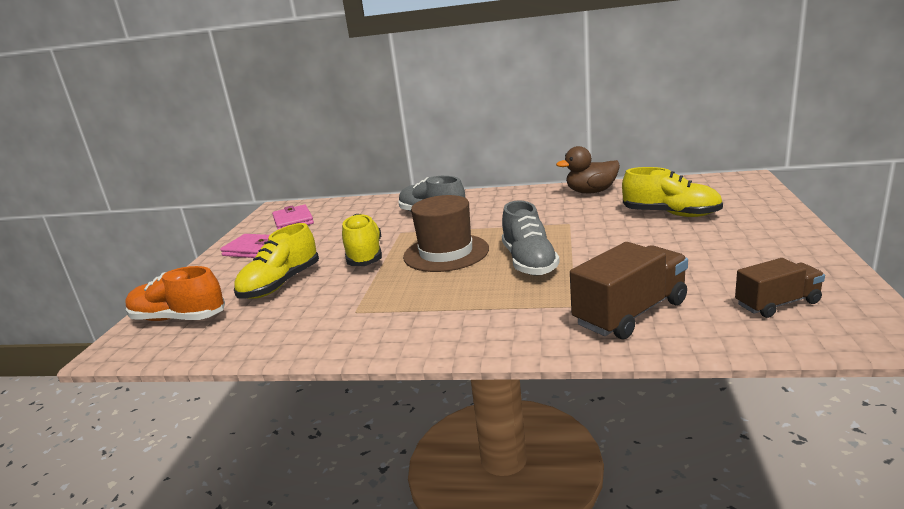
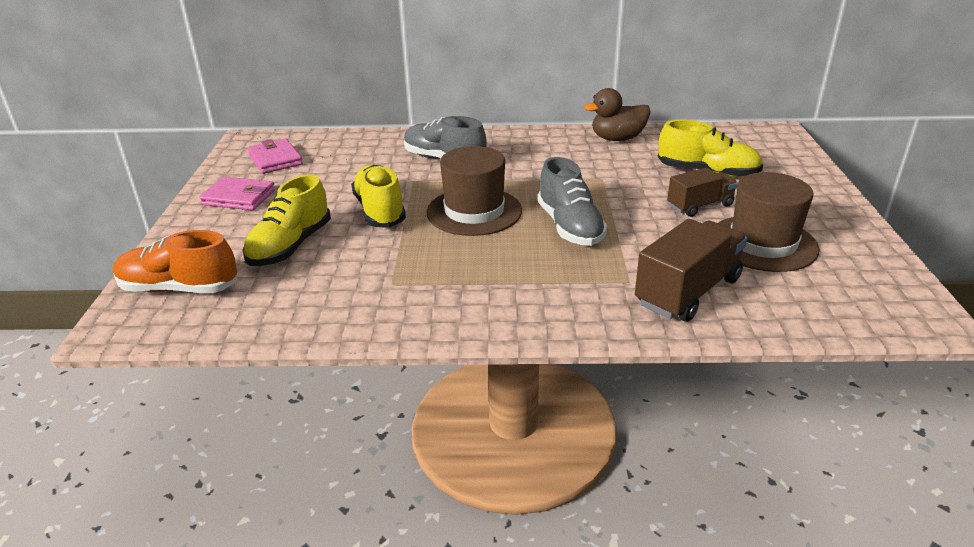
camera: 10 degrees left, 10 degrees up
brown truck [735,258,825,318] -> brown truck moved to [667,168,738,217]
none -> brown hat [718,172,819,272]

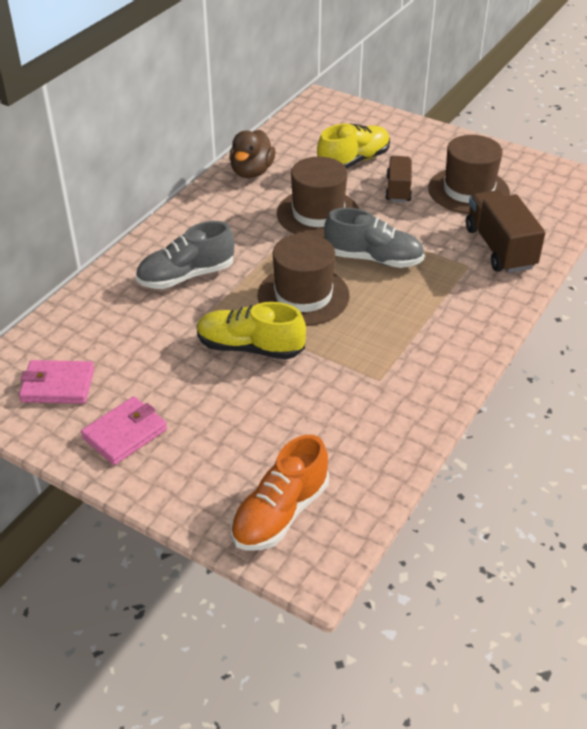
camera: 60 degrees left, 10 degrees up
yellow shoe [243,174,331,266] -> none
none -> brown hat [277,156,359,238]

